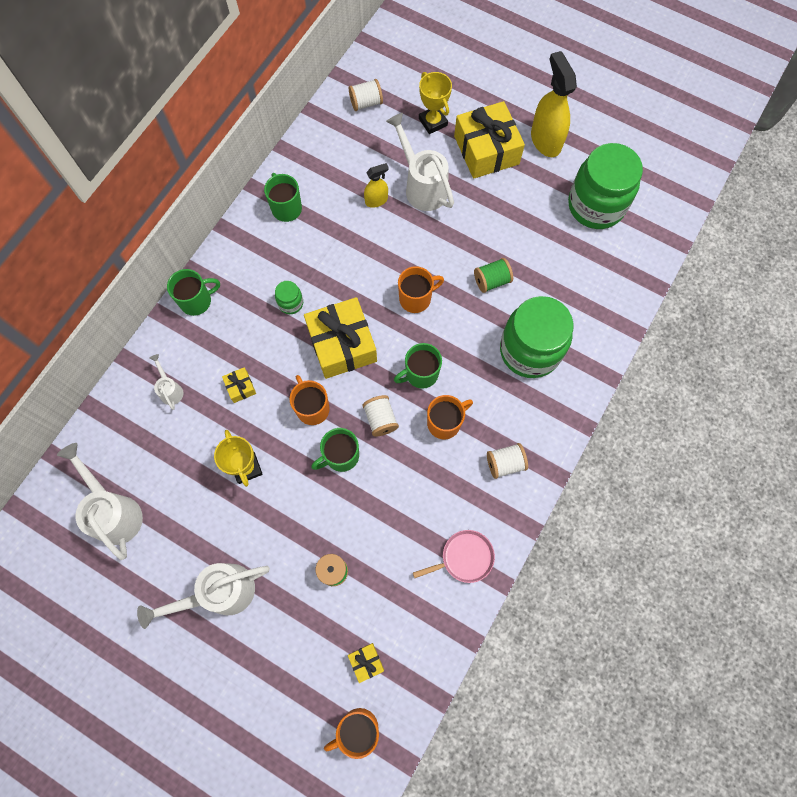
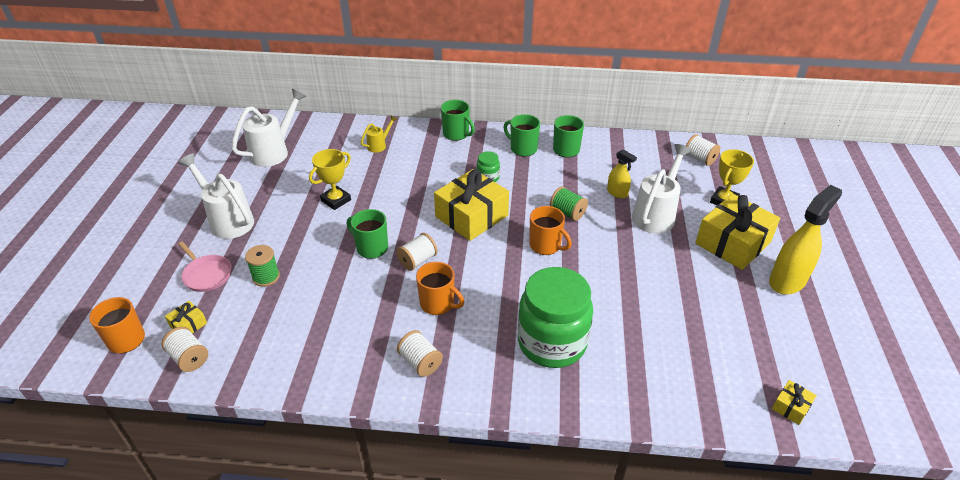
camera: 65 degrees right, 30 degrees down
white watering can [149,354,183,410] -> yellow watering can [361,116,397,153]
yellow gift [222,367,256,403] -> yellow gift moved to [772,380,817,425]
orange mug [290,375,330,425] -> none
green mug [394,343,442,389] -> green mug moved to [503,114,540,156]
pink pan [413,530,495,583] -> pink pan moved to [178,241,232,292]
green spool [474,258,513,293] -> green spool moved to [550,187,588,221]
green jar [568,143,643,229] -> none
none -> white spool [161,327,208,372]

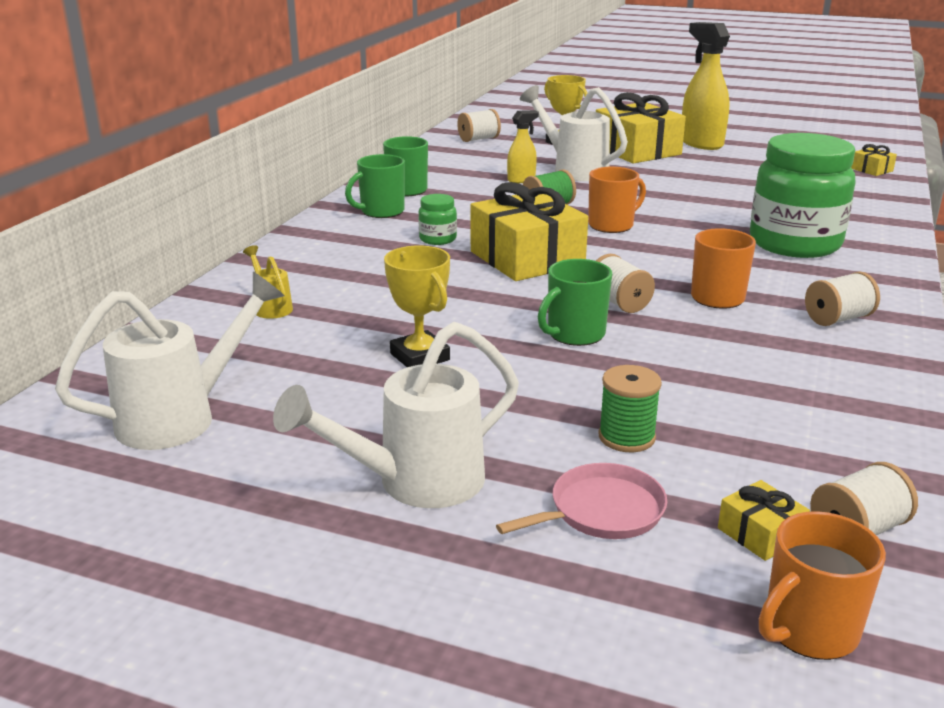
camera: 75 degrees left, 15 degrees down
white watering can [232,89,307,167] -> white watering can turned 90 degrees clockwise [55,272,285,450]
green mug [441,100,475,141] -> none

